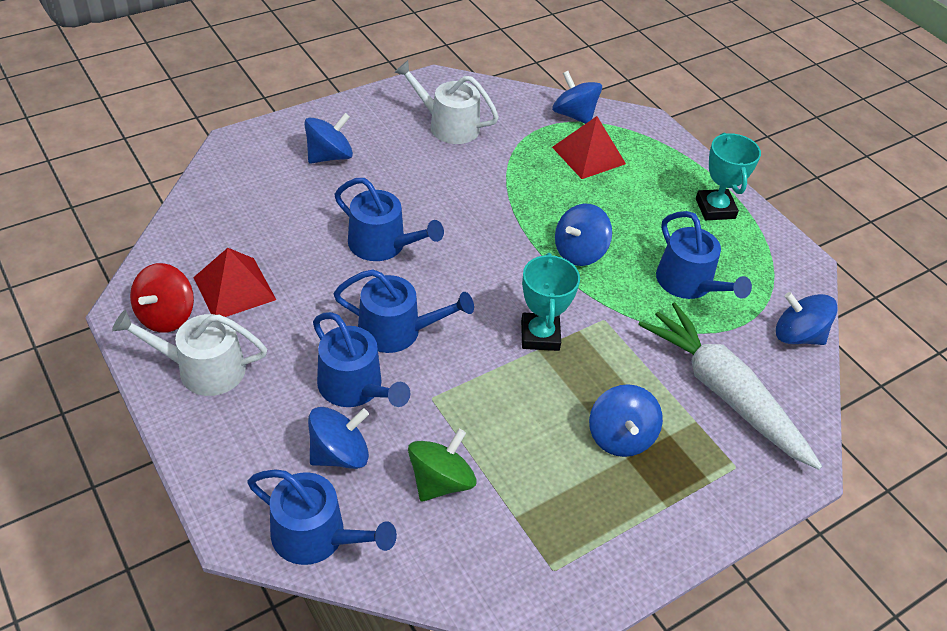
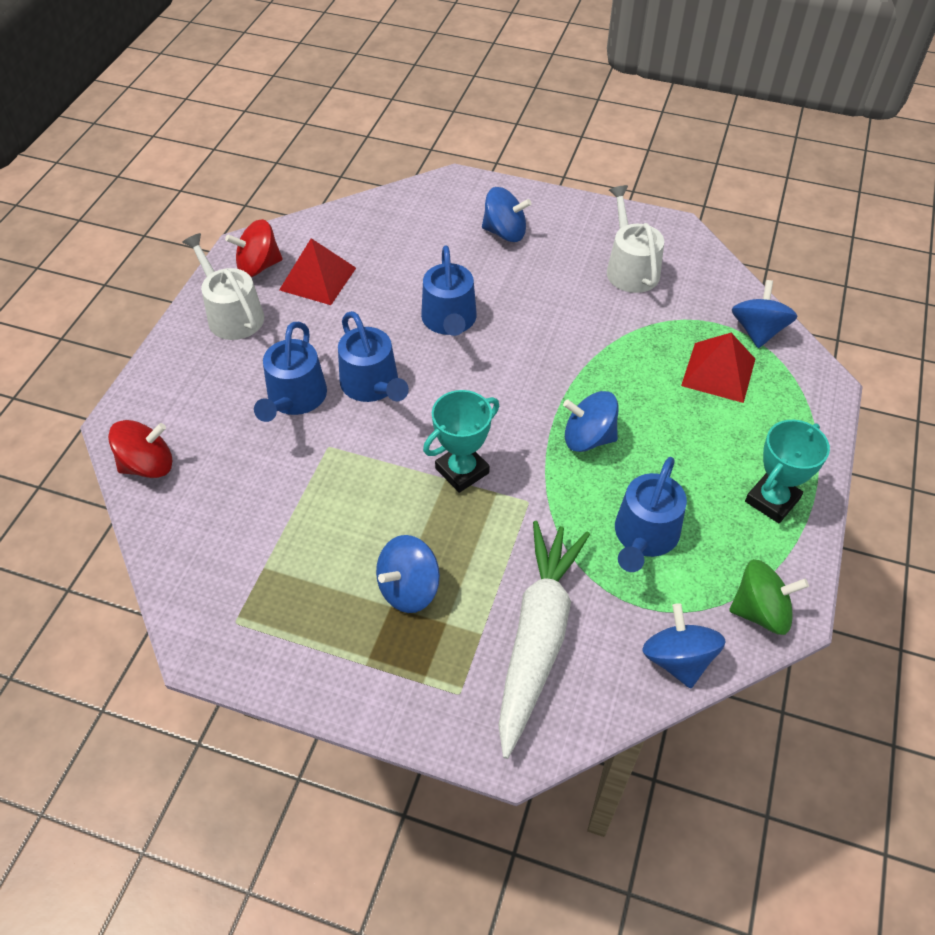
camera: 55 degrees right, 5 degrees up
blue watering can [248,469,397,565] -> red spinning top [108,420,173,478]
blue spinning top [308,407,369,469] -> none
green spinning top [408,429,476,502] -> green spinning top moved to [729,559,809,635]

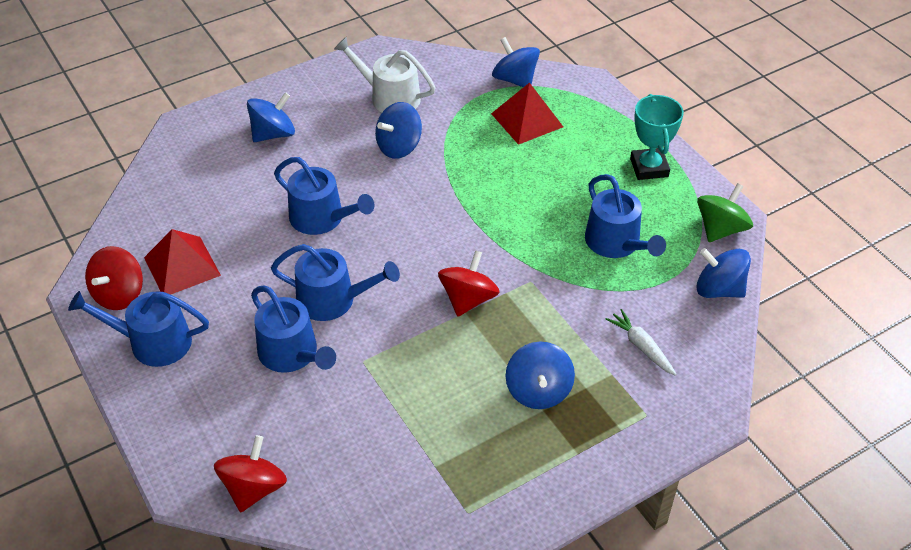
camera: 50 degrees left, 5 degrees down
white watering can [182,233,264,340] -> blue watering can [68,291,209,367]
turquoise trophy [423,390,499,493] -> red spinning top [438,250,500,316]
white carrot [498,521,590,759] -> white carrot [605,309,677,376], size x0.44
blue spinning top [563,391,618,452] -> blue spinning top moved to [375,102,422,159]

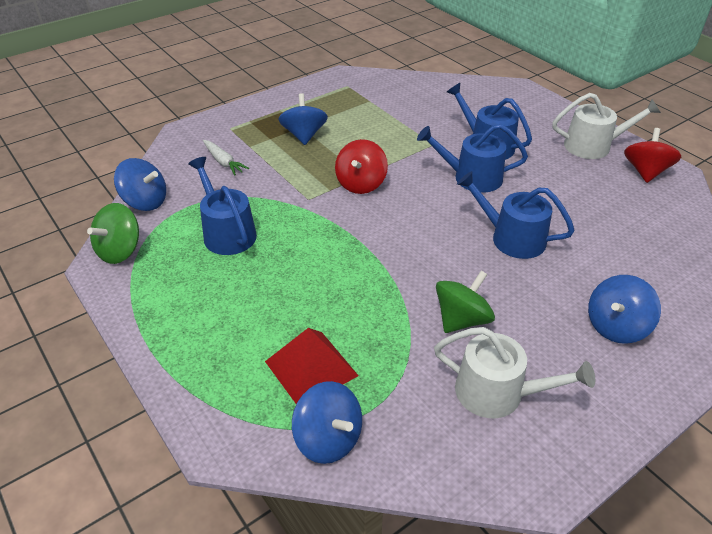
camera: 175 degrees right, 5 degrees down
blue watering can [68,291,209,367] -> white watering can [552,93,661,159]
red pyramid [144,229,221,295] -> none
red spinning top [214,435,287,512] -> none
blue spinning top [375,102,422,159] -> green spinning top [436,271,495,333]
turquoise trophy [630,94,684,180] -> none

